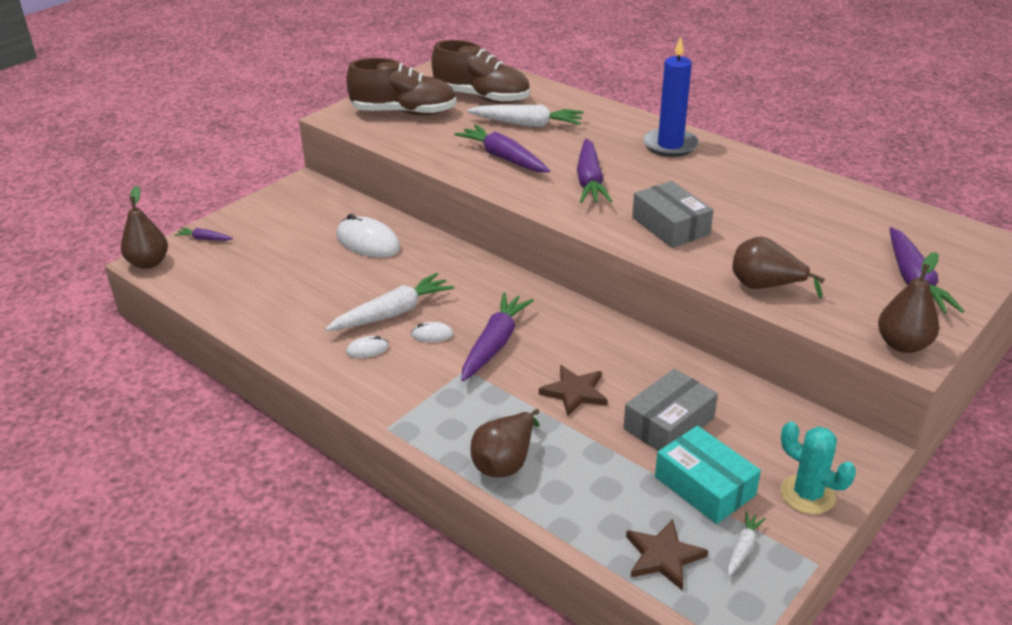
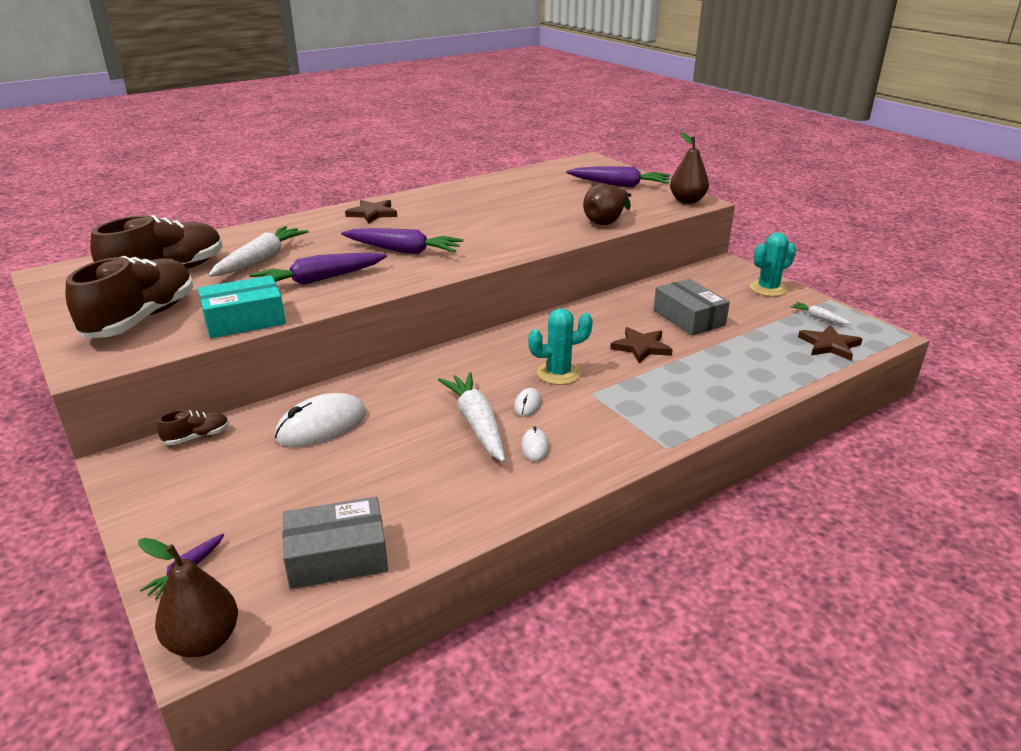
camera: 75 degrees left, 5 degrees down
purple carrot [461,293,534,381] -> turquoise cactus [528,308,593,385]
brown pear [470,409,539,477] -> none
grey box [632,181,713,248] -> grey box moved to [282,497,388,589]
blue candle [643,36,699,157] -> brown star [345,200,397,224]
turquoise box [655,426,761,524] -> turquoise box moved to [198,275,286,338]
none -> brown shoe [157,410,229,445]

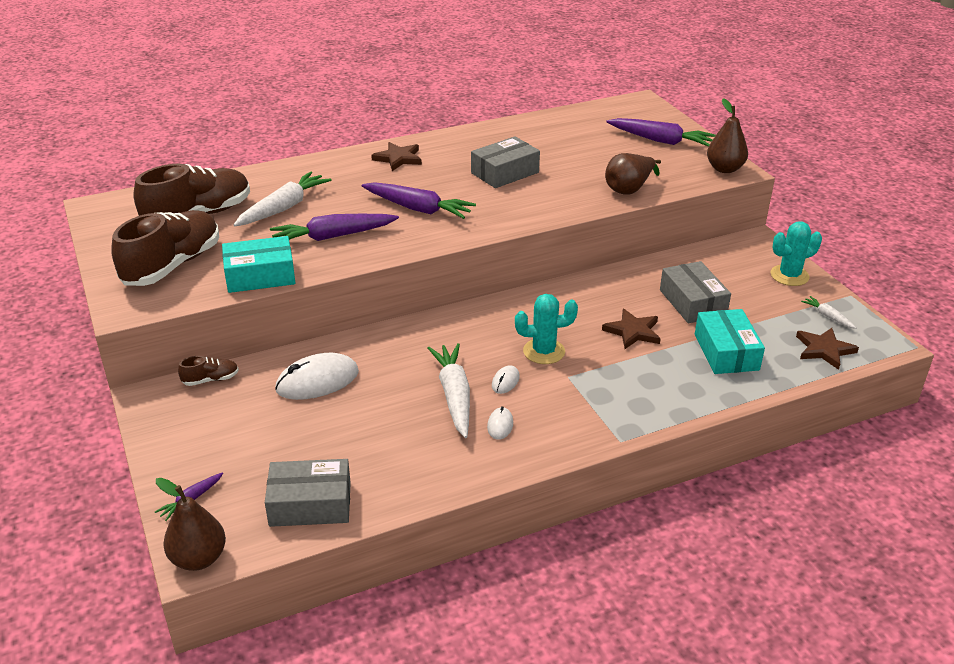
camera: 10 degrees right, 5 degrees up
none -> grey box [471,136,540,188]
none -> turquoise box [695,309,765,374]

